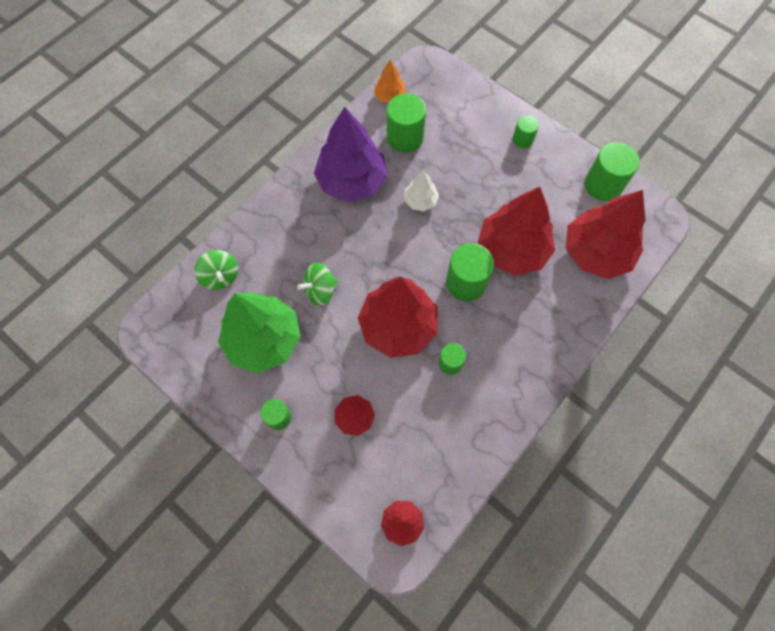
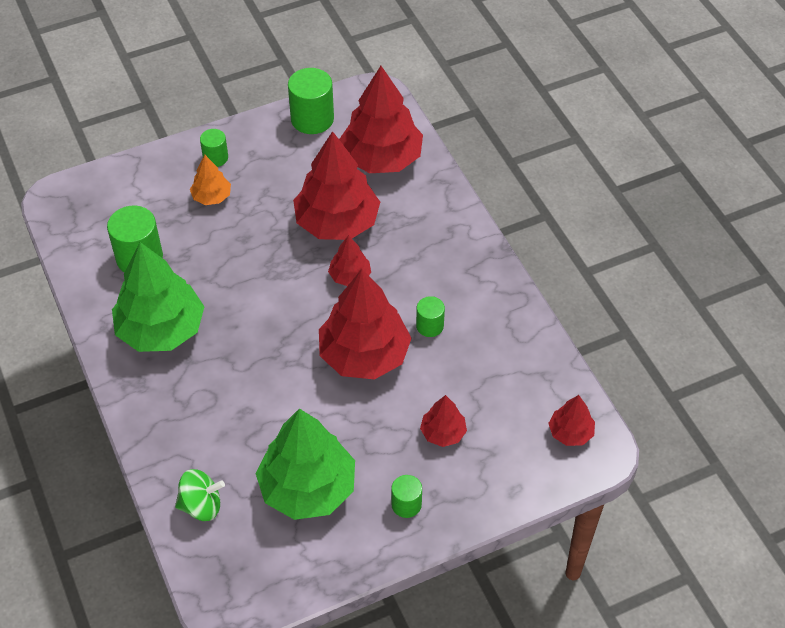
camera: 65 degrees left, 15 degrees down
green spinning top [297,263,338,306] -> none
purple tree [314,107,387,202] -> green tree [112,242,205,352]
orange tree [374,60,407,103] -> orange tree moved to [190,155,231,205]
white tree [404,170,439,211] -> none
green cylinder [446,243,494,301] -> red tree [328,235,371,286]

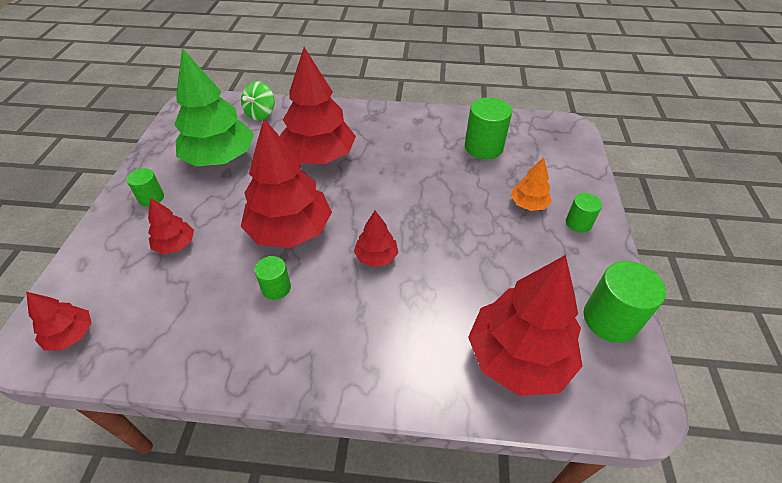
camera: 120 degrees right, 5 degrees down
green tree [112,242,205,352] -> none
red tree [293,131,380,240] -> red tree moved to [280,47,356,164]

